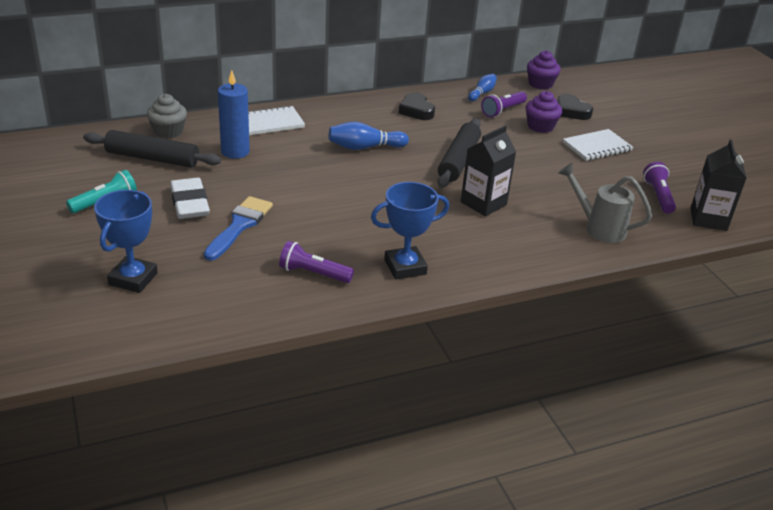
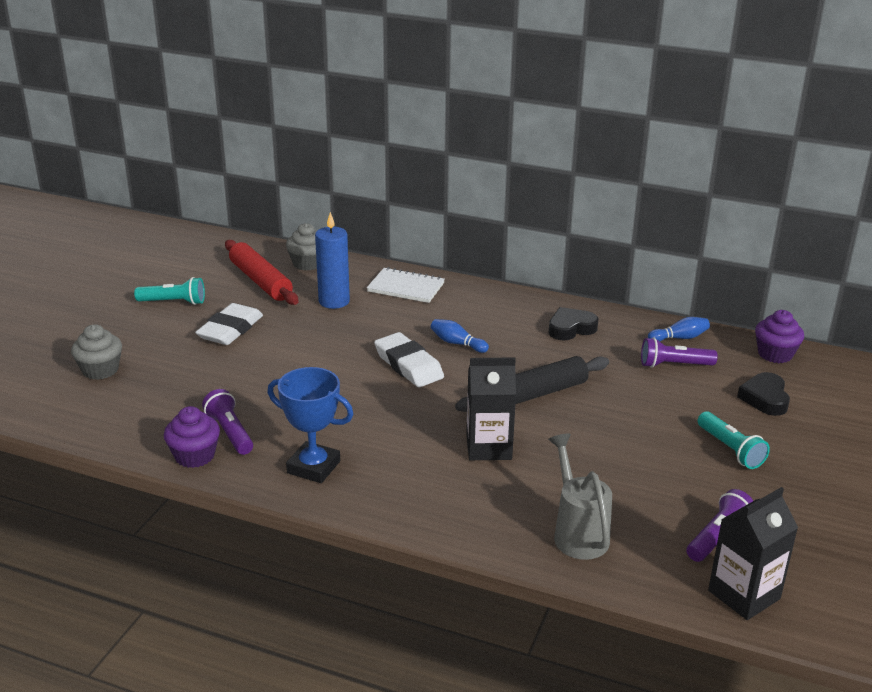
camera: 45 degrees right, 5 degrees down
black rolling pin [83,130,221,168] -> red rolling pin [225,240,299,305]
blue trophy [94,190,158,293] -> grey cupcake [71,324,122,380]
blue brush [204,196,273,261] -> none
blue bowling pin [329,122,409,150] -> blue bowling pin [431,319,489,353], size x0.66
black heart [399,92,435,120] -> black heart turned 45 degrees clockwise [549,307,598,340]
purple cupcake [526,91,562,133] -> purple cupcake moved to [164,406,220,468]
white notebook [563,129,633,161] -> turquoise flashlight [698,411,770,469]
none -> white eraser [374,332,444,387]

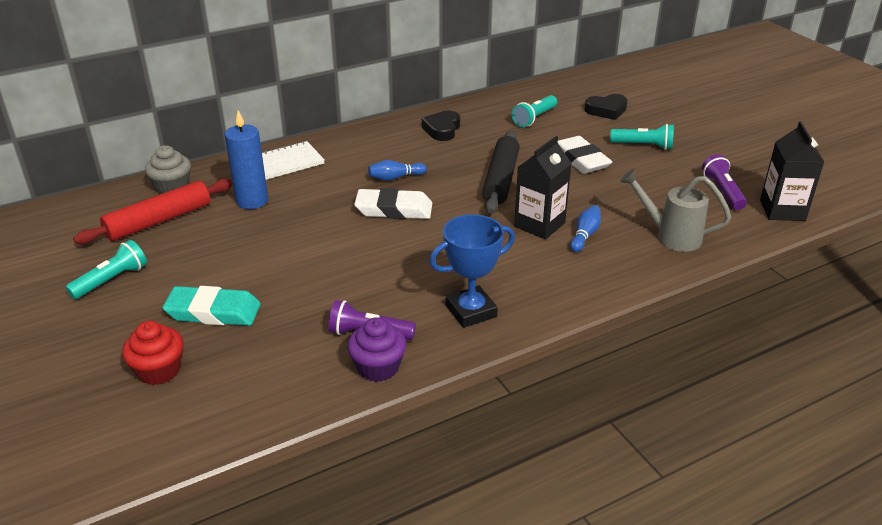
camera: 50 degrees left, 5 degrees up
grey cupcake [71,324,122,380] -> red cupcake [122,321,184,385]
white eraser [195,303,263,345] -> white eraser moved to [558,136,612,174]
red rolling pin [225,240,299,305] -> red rolling pin turned 45 degrees counterclockwise [73,179,233,244]
purple flashlight [641,338,718,368] -> turquoise flashlight [512,95,557,127]
blue bowling pin [648,317,710,341] -> blue bowling pin moved to [570,205,601,252]
black heart [737,372,790,416] -> black heart turned 60 degrees counterclockwise [584,94,628,120]
purple cupcake [755,310,804,363] -> none
none -> turquoise eraser [162,286,261,326]

